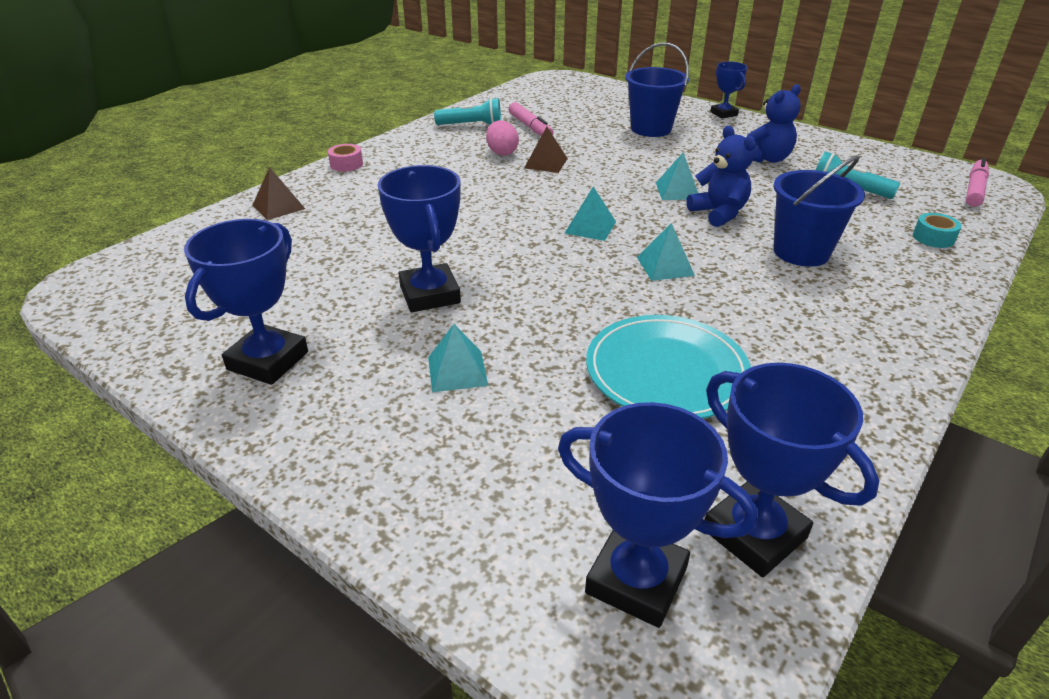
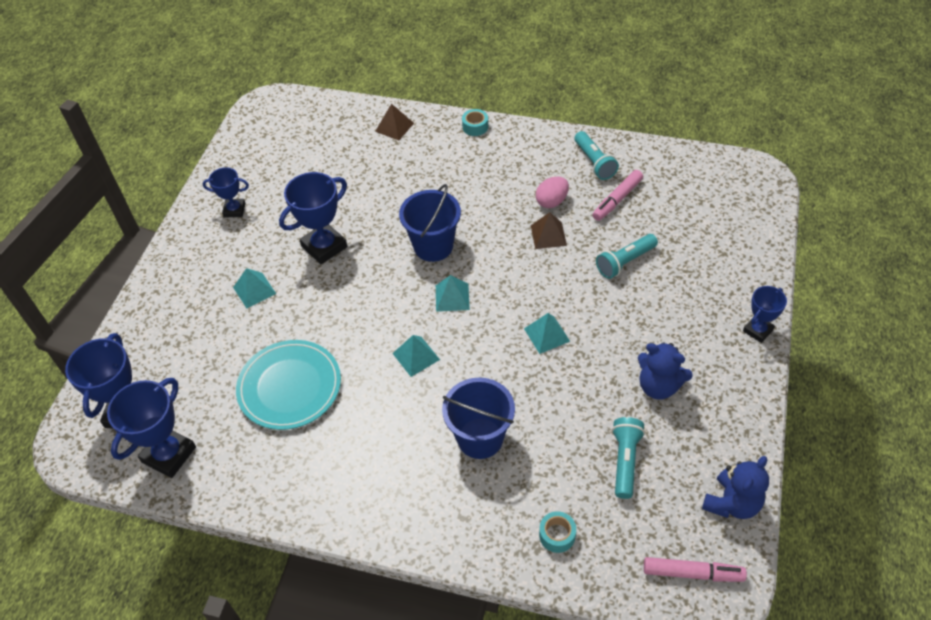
camera: 70 degrees right, 15 degrees up
blue trophy [184,219,308,385] -> blue trophy [203,167,249,217], size x0.59
pink tape [328,144,363,172] -> turquoise tape [462,109,488,136]
blue bucket [625,43,689,137] -> blue bucket moved to [399,184,461,262]
blue teddy bear [686,126,756,227] -> blue teddy bear moved to [702,456,769,519]
none -> turquoise flashlight [596,234,658,279]

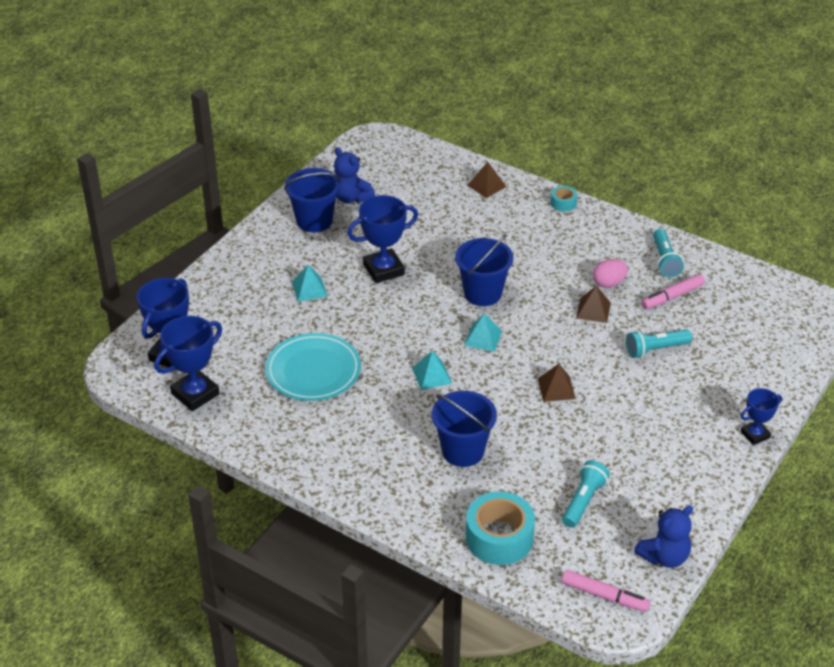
camera: 15 degrees right, 10 degrees down
blue trophy [203,167,249,217] -> blue bucket [284,168,341,232]
turquoise pyramid [524,313,570,354] -> brown pyramid [538,364,576,402]
turquoise tape [539,511,576,553] -> turquoise tape [466,492,535,565], size x2.07
blue teddy bear [638,342,693,400] -> blue teddy bear moved to [334,147,375,203]

